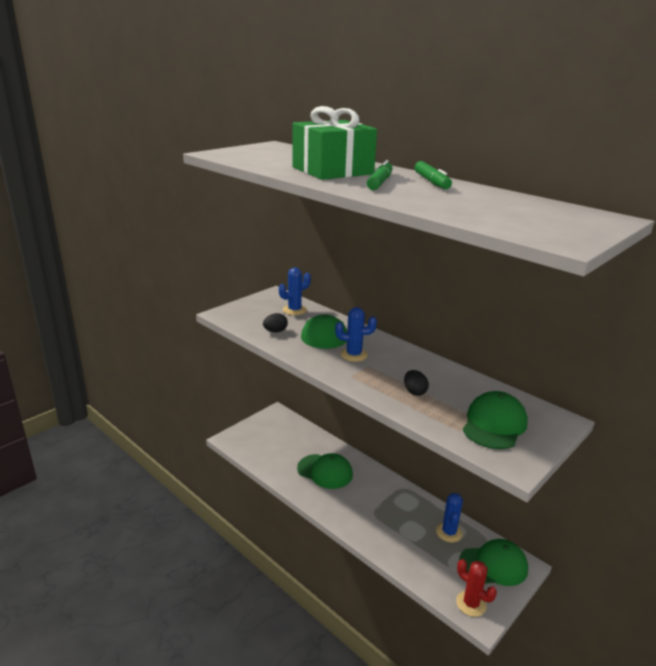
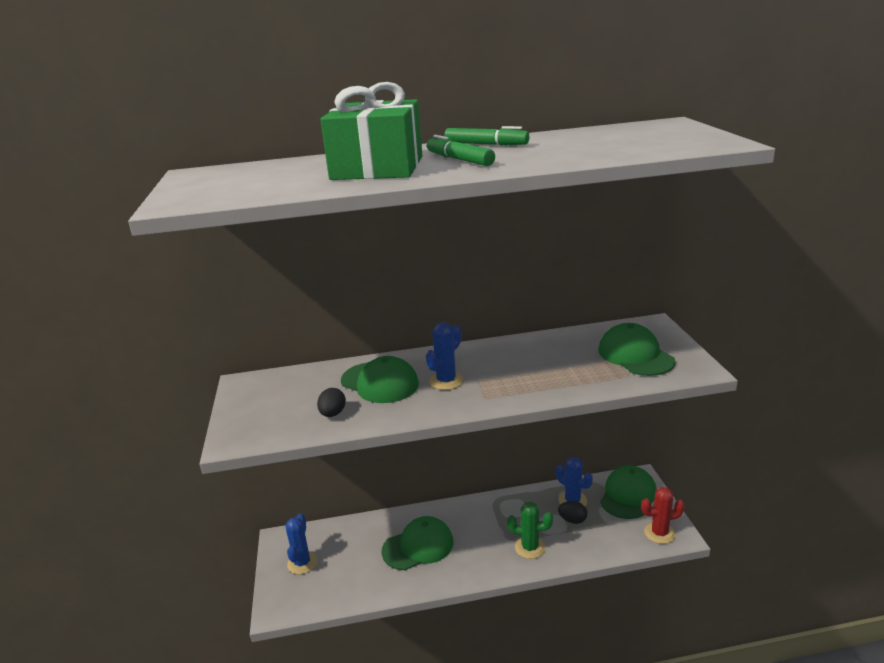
camera: 50 degrees left, 0 degrees up
blue cactus [279,267,311,315] -> blue cactus moved to [286,513,318,575]
black egg [404,370,429,396] -> black egg moved to [558,501,587,524]
none -> green cactus [507,501,553,559]

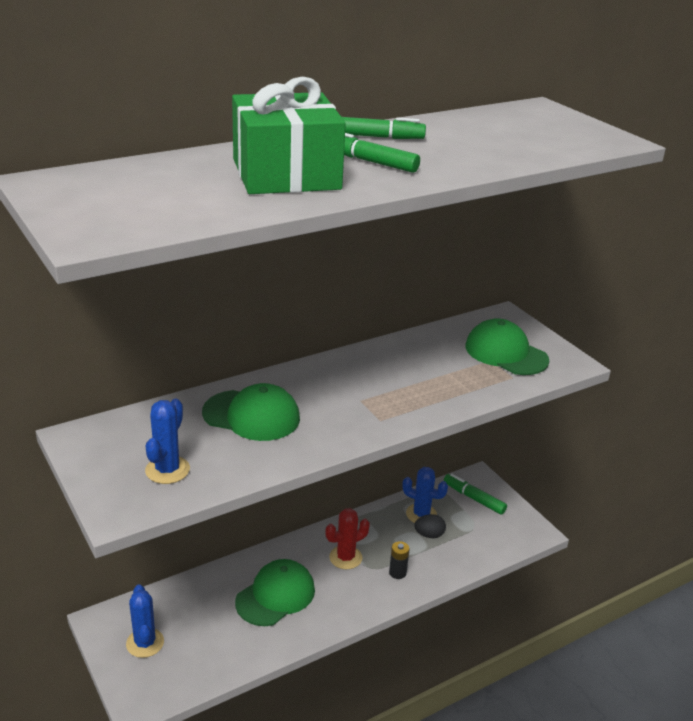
camera: 25 degrees left, 5 degrees up
black egg [317,388,346,417] -> none
blue cactus [426,322,464,390] -> blue cactus moved to [145,399,190,484]
green cactus [507,501,553,559] -> black battery [389,541,410,579]
green cap [600,466,657,519] -> green marker [444,473,507,515]
red cactus [641,487,685,544] -> red cactus moved to [325,508,370,569]

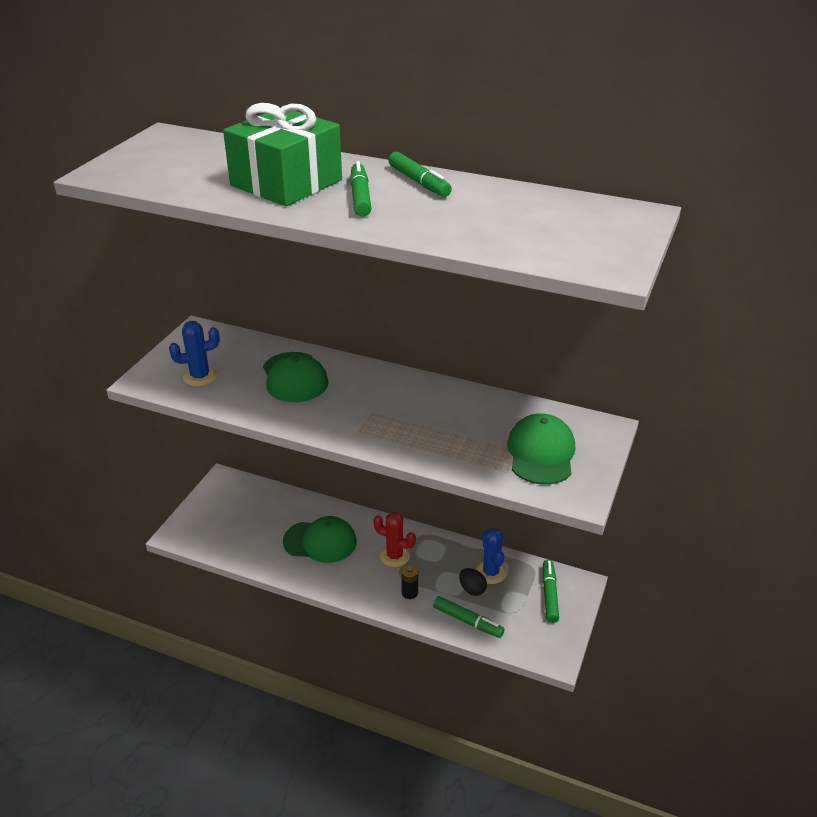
camera: 55 degrees right, 5 degrees up
blue cactus [126,584,164,658] -> none
none -> green marker [433,596,505,638]

